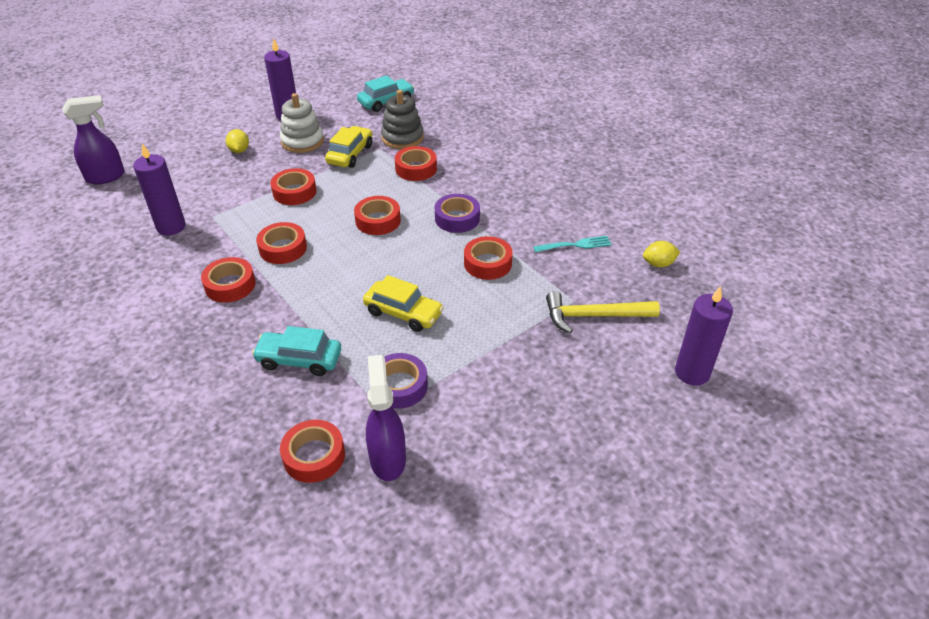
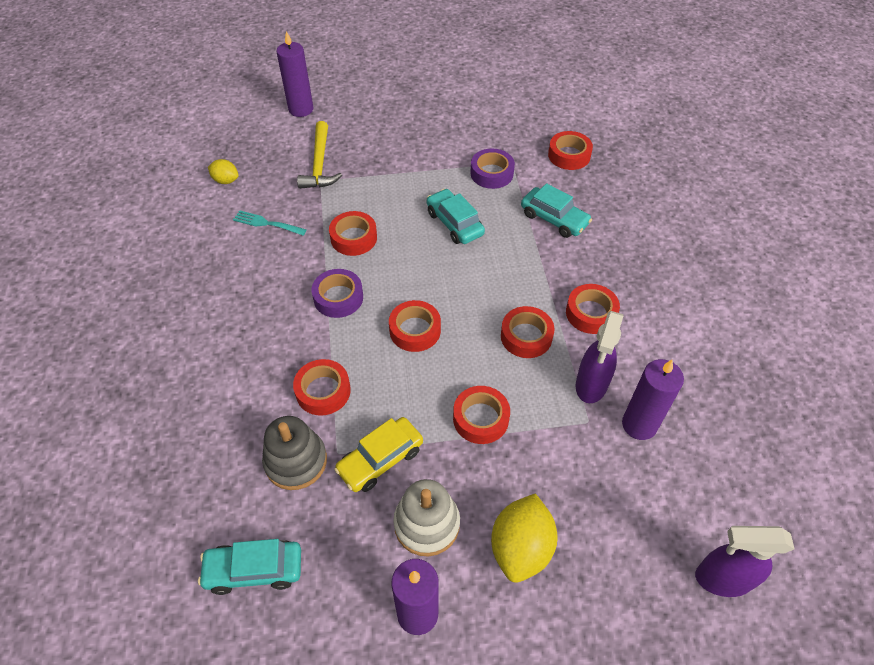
camera: 150 degrees left, 10 degrees up
yellow lemon [226,129,249,153] -> yellow lemon [491,493,557,583], size x1.82
yellow car [363,275,444,332] -> turquoise car [427,189,485,244]
purple spray bottle [366,355,406,481] -> purple spray bottle moved to [576,311,624,403]
yellow hammer [546,291,660,333] -> yellow hammer turned 60 degrees clockwise [297,121,342,189]

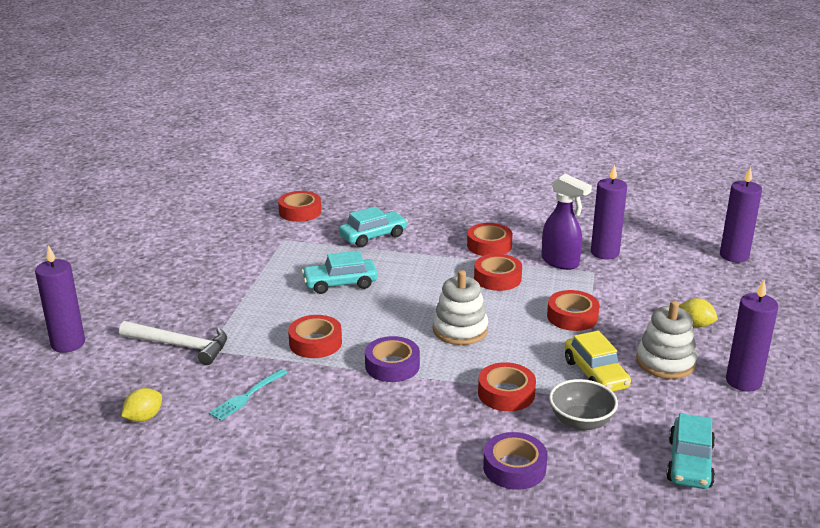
camera: 70 degrees left, 25 degrees down
grey stacking toy [262,416,327,490] -> grey bowl [549,379,618,431]
yellow hammer [297,121,342,189] -> white hammer [119,321,227,365]
red tape [389,300,441,352] -> white stacking toy [433,270,488,345]
purple tape [470,149,515,189] -> purple tape moved to [483,432,548,490]
yellow lemon [491,493,557,583] -> yellow lemon [679,298,718,327], size x0.55
purple spray bottle [695,526,794,597] -> purple candle [720,167,762,262]

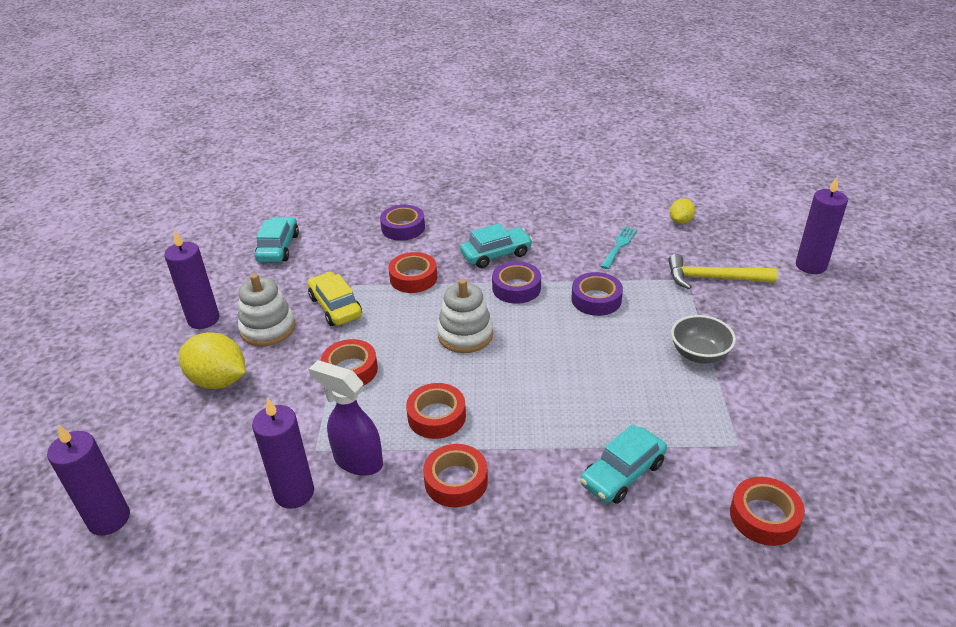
camera: 170 degrees right, 10 degrees up
white hammer [119,321,227,365] -> yellow hammer [668,254,777,289]
red tape [288,315,342,358] -> purple tape [571,272,623,316]
turquoise car [302,251,378,294] -> turquoise car moved to [460,223,533,268]
grey bowl [549,379,618,431] -> grey bowl moved to [671,315,736,364]
yellow lemon [679,298,718,327] -> yellow lemon [179,332,245,389], size x1.82

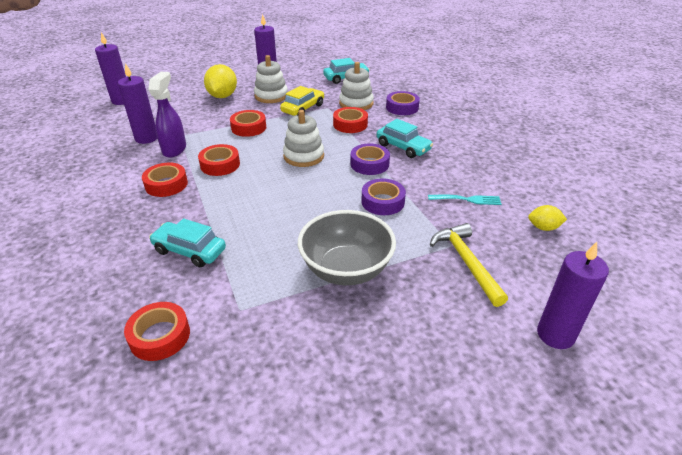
camera: 65 degrees right, 0 degrees up
grey bowl [671,315,736,364] -> grey bowl [298,210,396,285], size x1.62
none -> white stacking toy [339,62,374,110]

